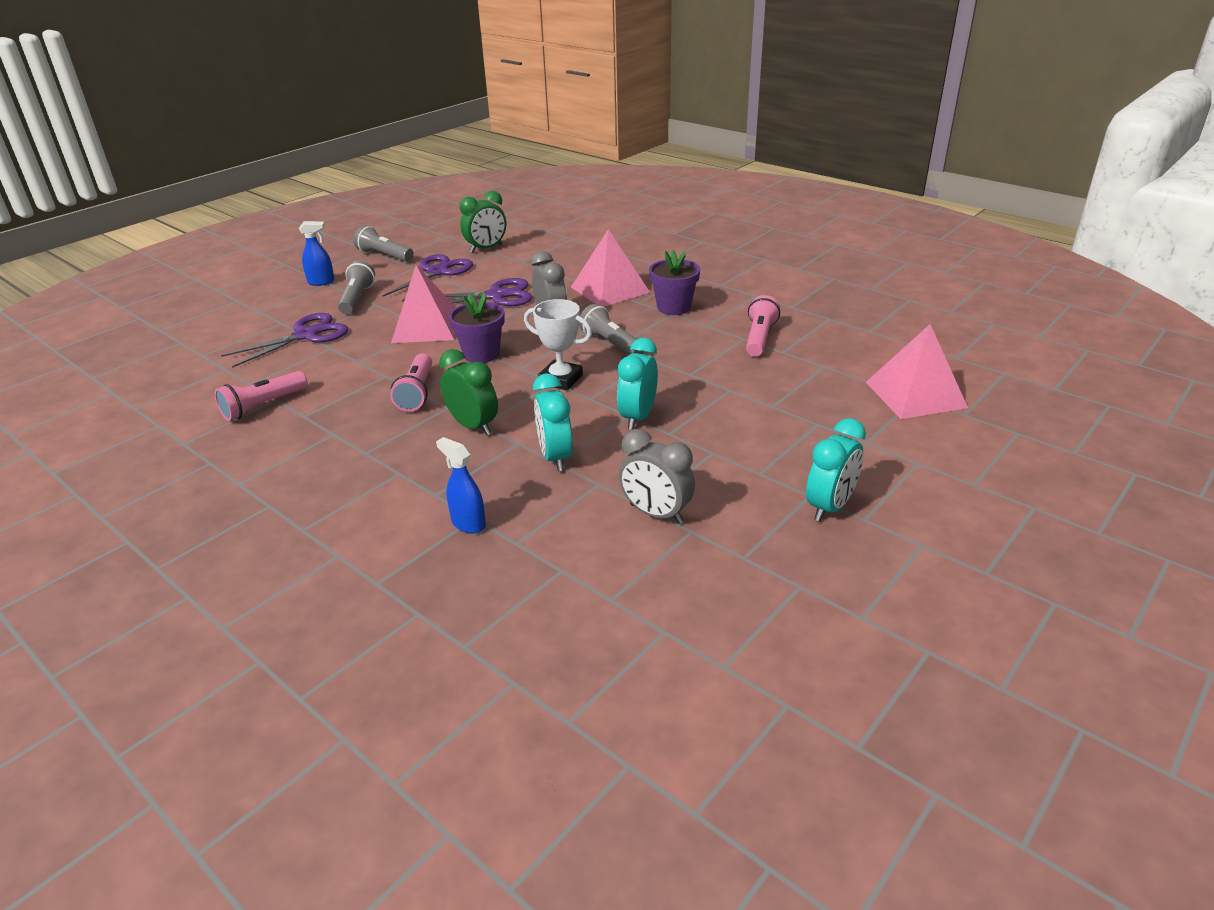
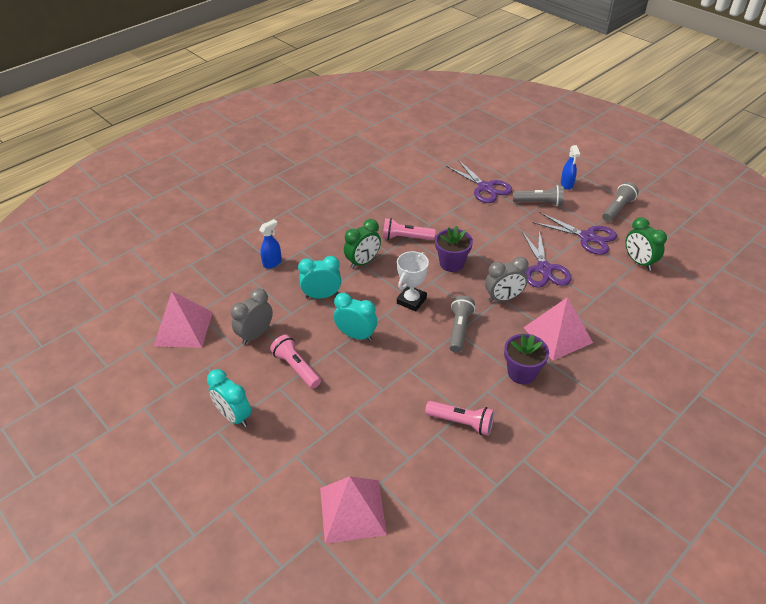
camera: 95 degrees right, 10 degrees up
pink flashlight [215,371,308,421] -> pink flashlight moved to [270,335,321,389]
pink pyramid [391,264,456,343] -> pink pyramid moved to [154,292,213,348]
grey flashlight [579,304,644,355] -> grey flashlight turned 45 degrees counterclockwise [449,296,475,353]

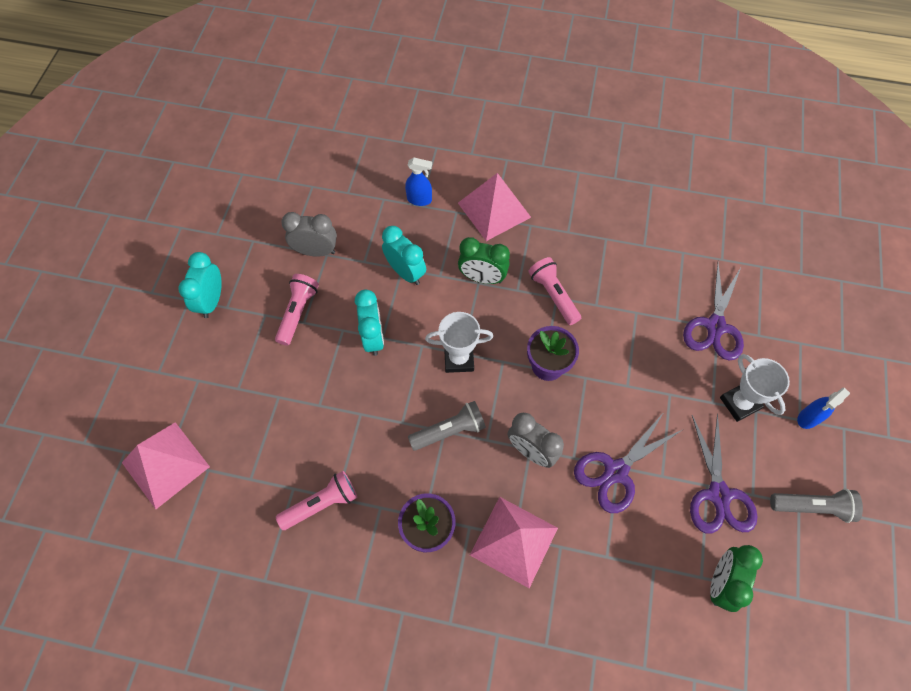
camera: 55 degrees right, 20 degrees up
pink pyramid [154,292,213,348] -> pink pyramid moved to [458,173,531,241]
pink flashlight [425,401,494,436] -> pink flashlight turned 105 degrees counterclockwise [276,471,357,530]
grey flashlight [513,185,564,206] -> white trophy [720,354,790,422]

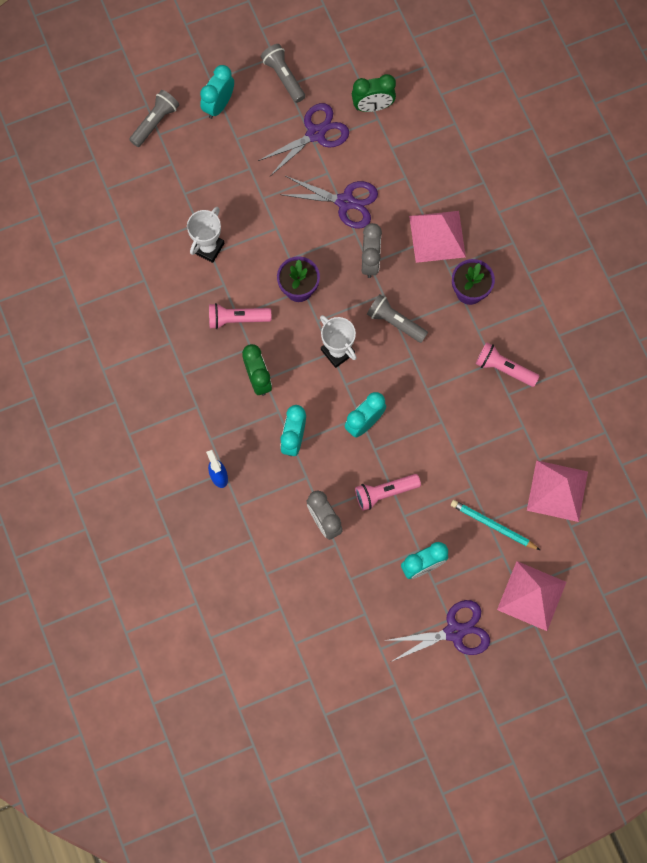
camera: 125 degrees left, 10 degrees up
pink pyramid [458,173,531,241] -> pink pyramid moved to [497,561,566,631]
pink flashlight [528,257,581,325] -> pink flashlight turned 60 degrees clockwise [209,303,271,329]
purple scissors [683,263,744,360] -> purple scissors moved to [384,600,490,662]
white trophy [720,354,790,422] -> white trophy moved to [187,207,224,263]
blue spray bottle [797,388,850,429] -> turquoise clock [200,65,234,119]
none -> grey flashlight [129,90,179,147]
none -> turquoise pencil [451,500,540,550]

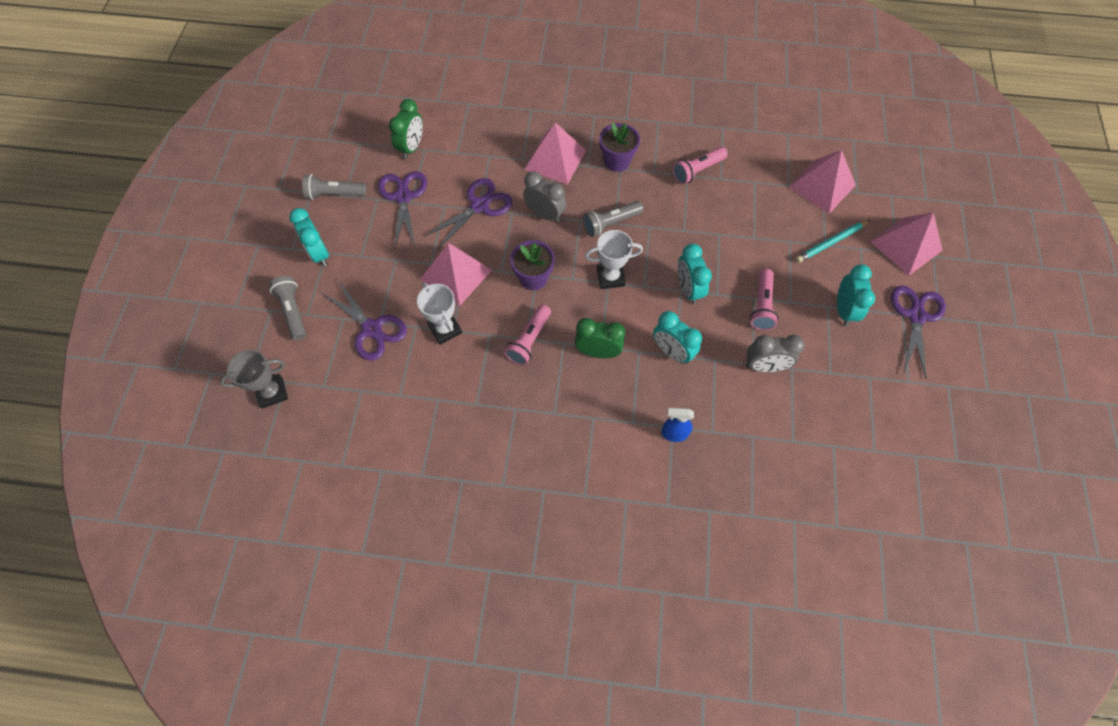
camera: 60 degrees left, 10 degrees down
none -> grey trophy [220,350,288,409]
none -> purple scissors [322,280,407,361]
none -> pink pyramid [420,243,492,306]

